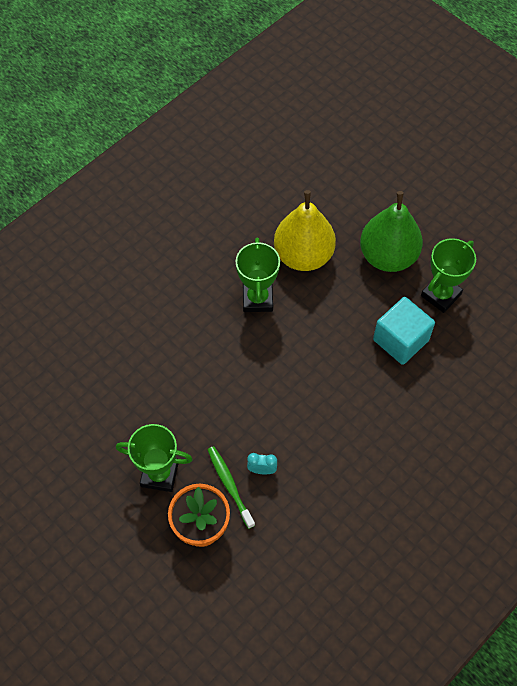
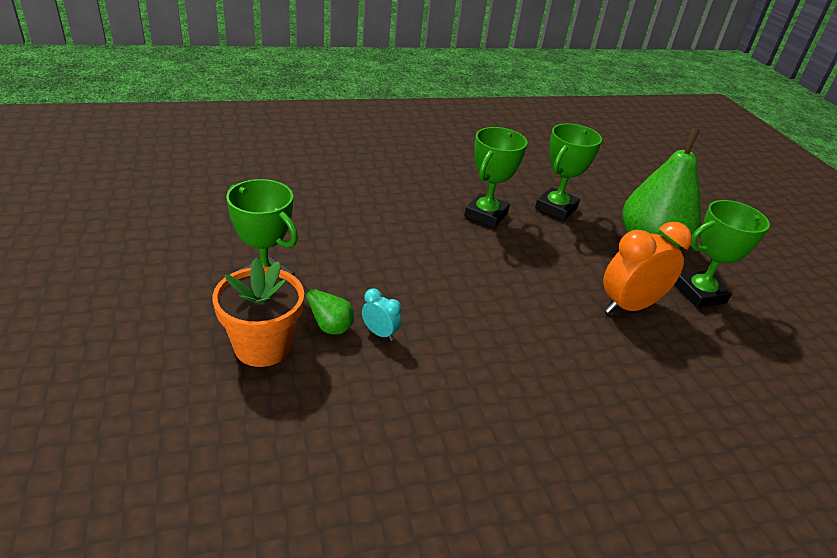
camera: 25 degrees right, 25 degrees down
green toothbrush [208,446,255,529] -> green pear [303,286,354,334]
yellow pear [274,190,336,271] -> green trophy [535,123,602,221]
turquoise cube [373,297,435,365] -> orange clock [603,222,692,314]

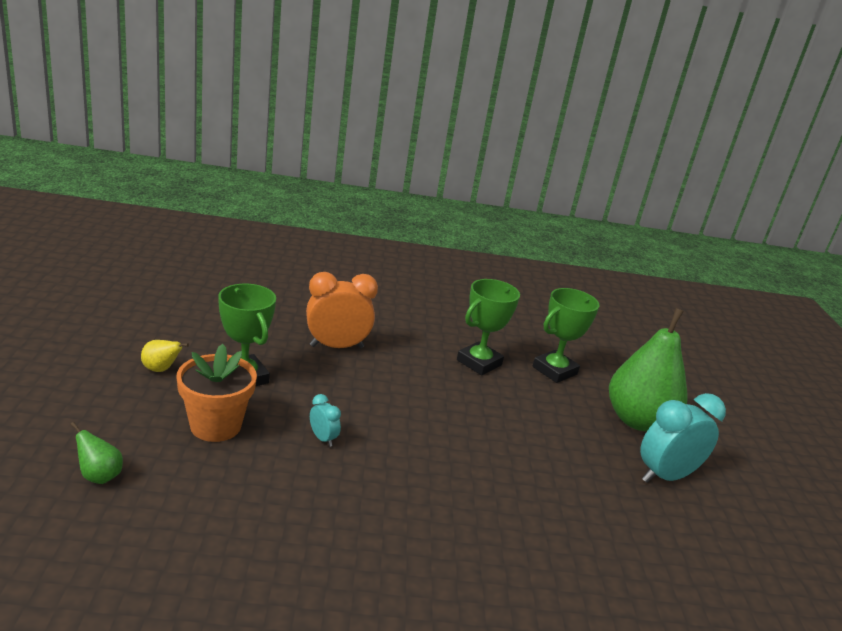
camera: 15 degrees right, 10 degrees down
green pear [303,286,354,334] -> green pear moved to [70,422,123,484]
orange clock [603,222,692,314] -> orange clock moved to [306,272,378,348]
green trophy [674,200,770,308] -> turquoise clock [640,393,726,483]
none -> yellow pear [141,340,189,372]

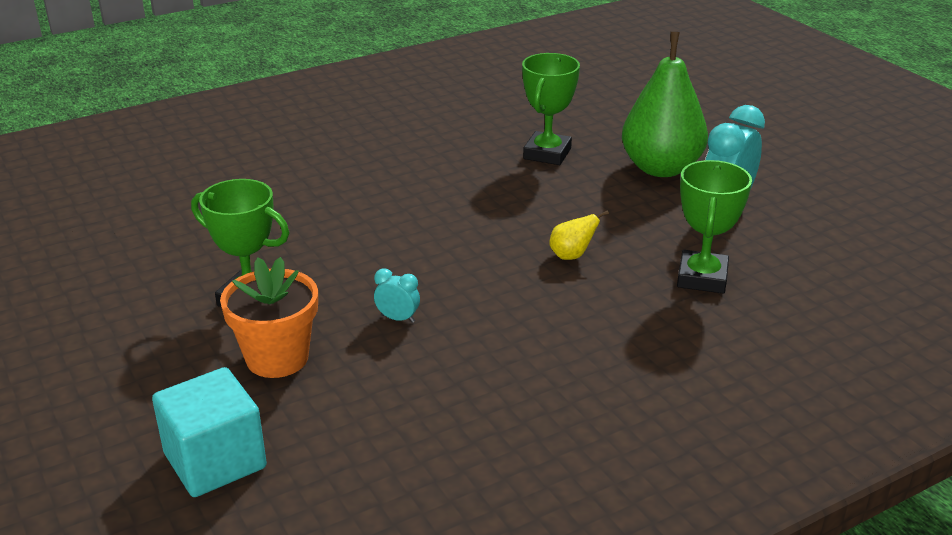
camera: 25 degrees left, 5 degrees up
green pear [70,422,123,484] -> turquoise cube [152,367,267,497]
yellow pear [141,340,189,372] -> yellow pear moved to [549,210,609,260]
orange clock [306,272,378,348] -> none
green trophy [457,279,520,375] -> green trophy moved to [677,160,752,294]

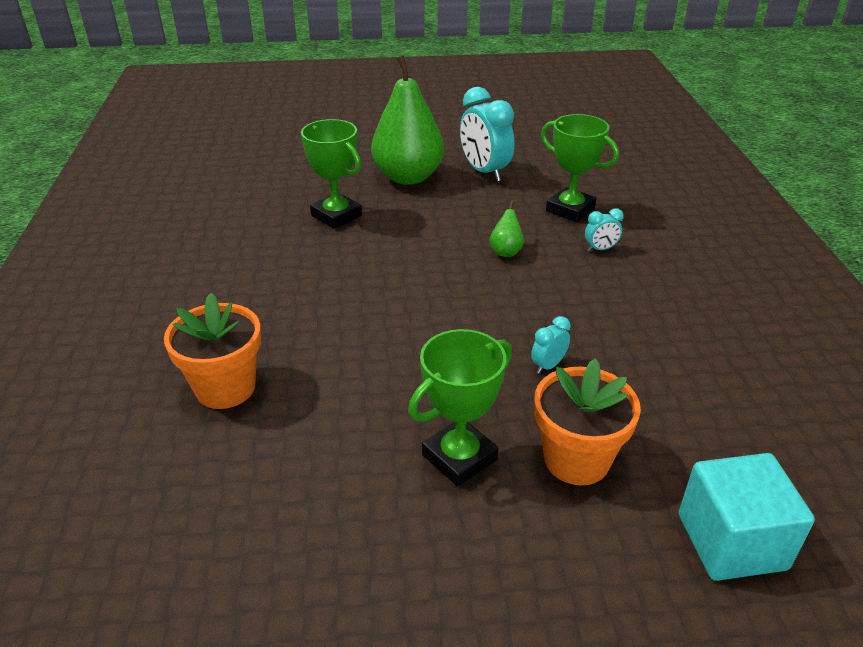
camera: 65 degrees left, 5 degrees up
yellow pear [549,210,609,260] -> green pear [489,201,524,257]
none -> orange flower pot [164,293,261,409]
none -> turquoise clock [585,208,624,252]

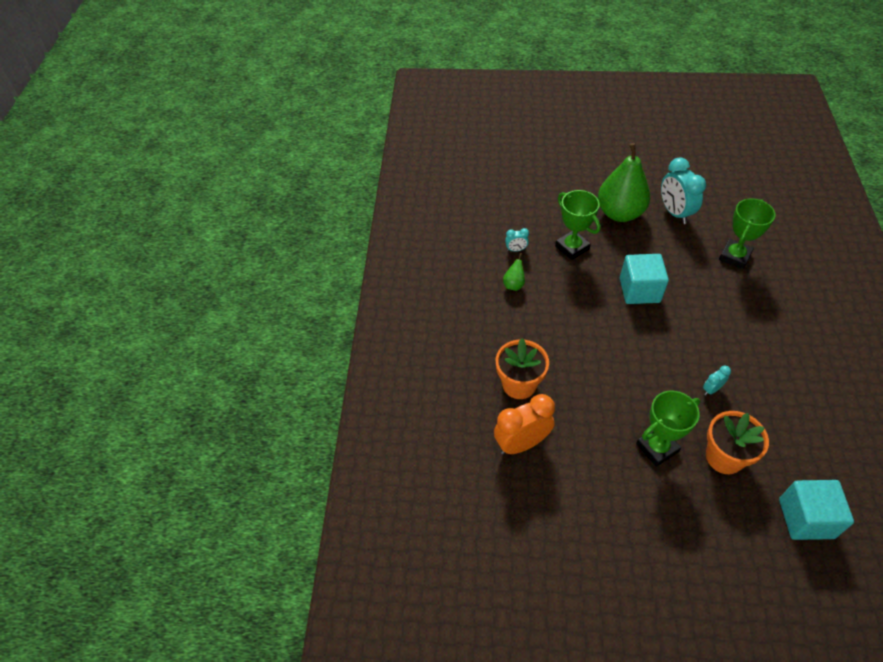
camera: 10 degrees right, 15 degrees up
green pear [489,201,524,257] -> green pear moved to [503,253,525,291]
green trophy [541,114,619,222] -> green trophy turned 75 degrees clockwise [719,199,776,269]
turquoise clock [585,208,624,252] -> turquoise clock moved to [505,228,529,252]
none -> orange clock [494,394,555,455]
none -> turquoise cube [620,254,669,304]

